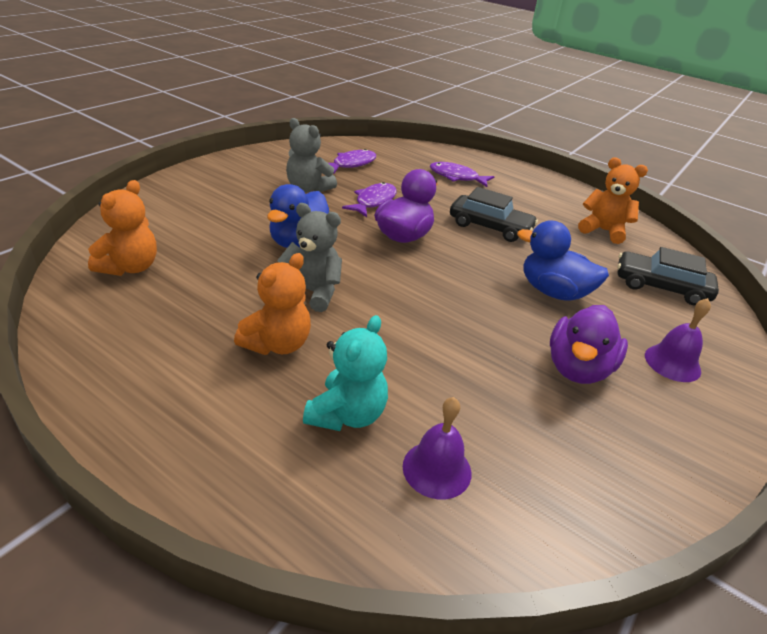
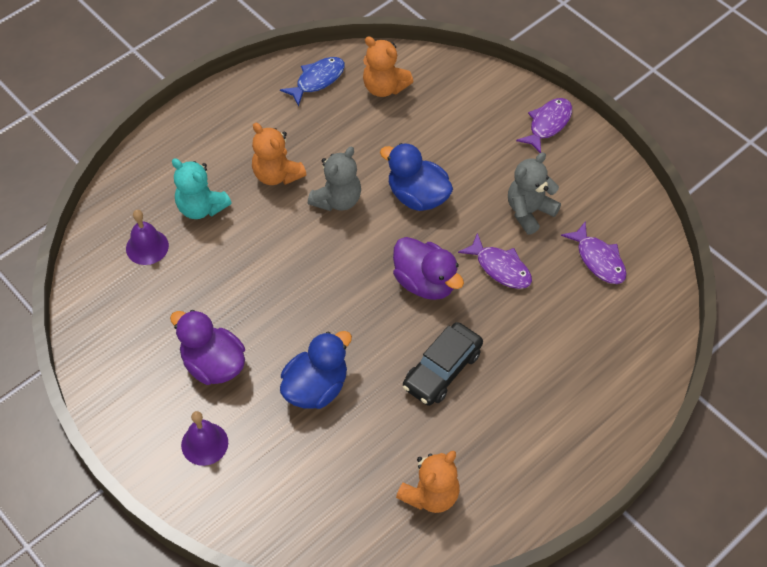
camera: 105 degrees right, 20 degrees up
purple fish [430,162,494,187] -> purple fish moved to [516,98,572,153]
black car [617,247,719,305] -> none
none -> blue fish [280,57,345,107]

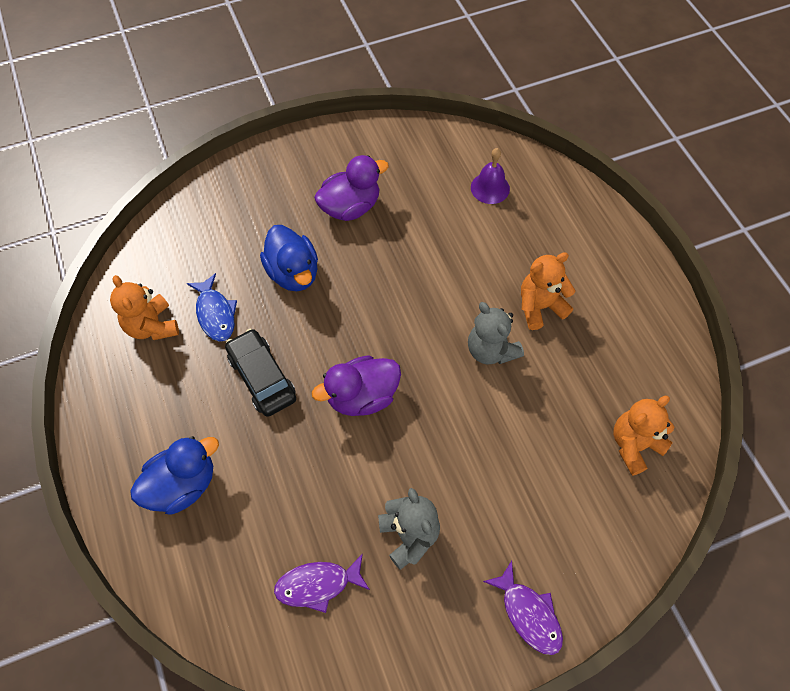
camera: 110 degrees right, 5 degrees up
turquoise teddy bear [172,158,232,219] -> none
purple bell [181,411,228,466] -> none
blue fish [280,57,345,107] -> blue fish moved to [187,273,237,341]
blue duck [380,143,453,211] -> blue duck moved to [130,436,219,514]
purple fish [458,233,532,289] -> none

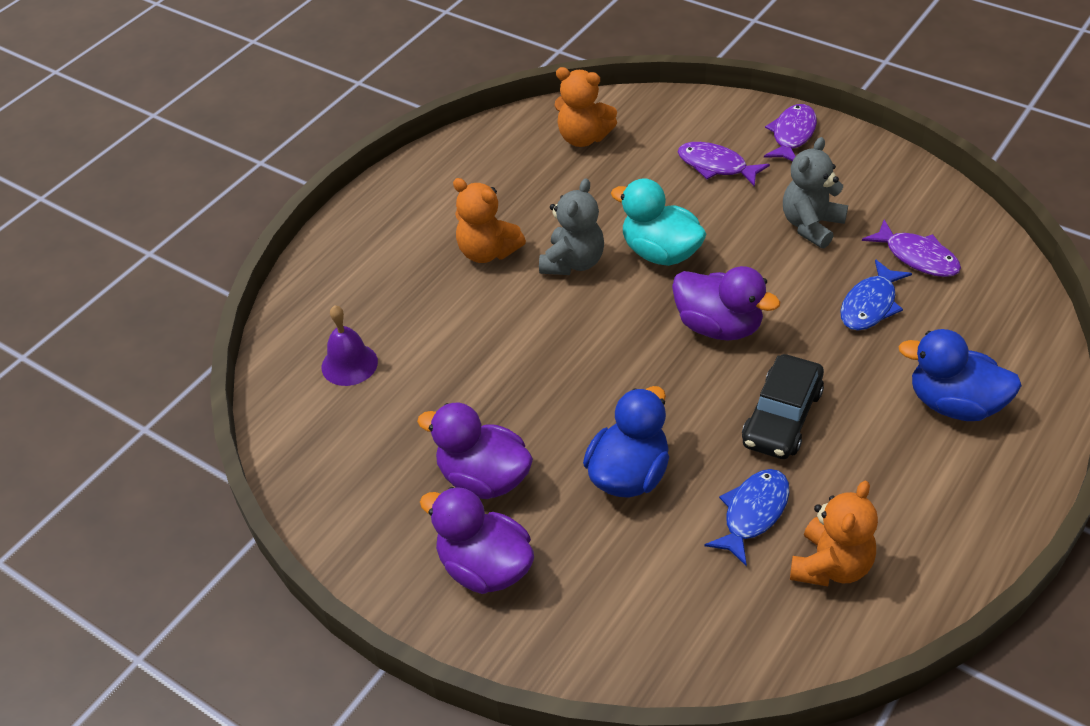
camera: 120 degrees left, 15 degrees down
none -> purple duck [420,487,534,594]
none -> turquoise duck [611,178,706,266]
none -> purple fish [678,142,770,187]
none -> blue fish [840,259,912,331]

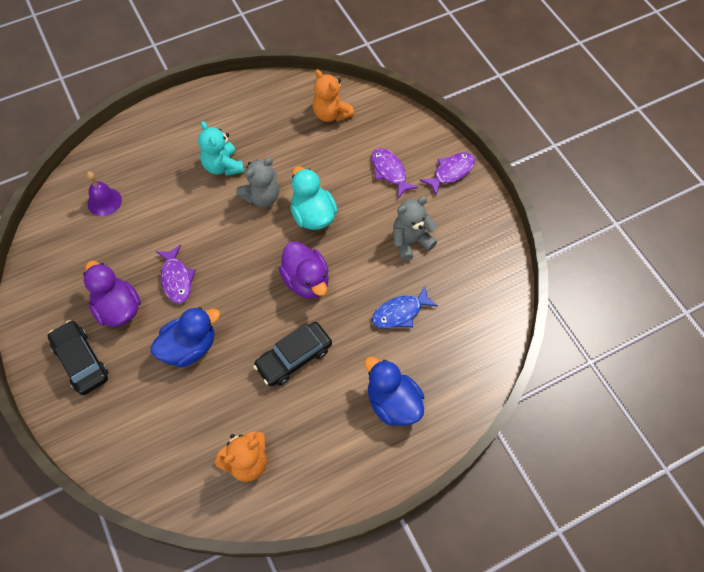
camera: 25 degrees right, 15 degrees up
purple duck [420,487,534,594] -> black car [48,320,108,395]
orange teddy bear [453,178,526,263] -> turquoise teddy bear [198,121,244,176]
blue fish [704,469,790,567] -> none
purple fish [862,220,961,277] -> purple fish moved to [156,245,196,304]

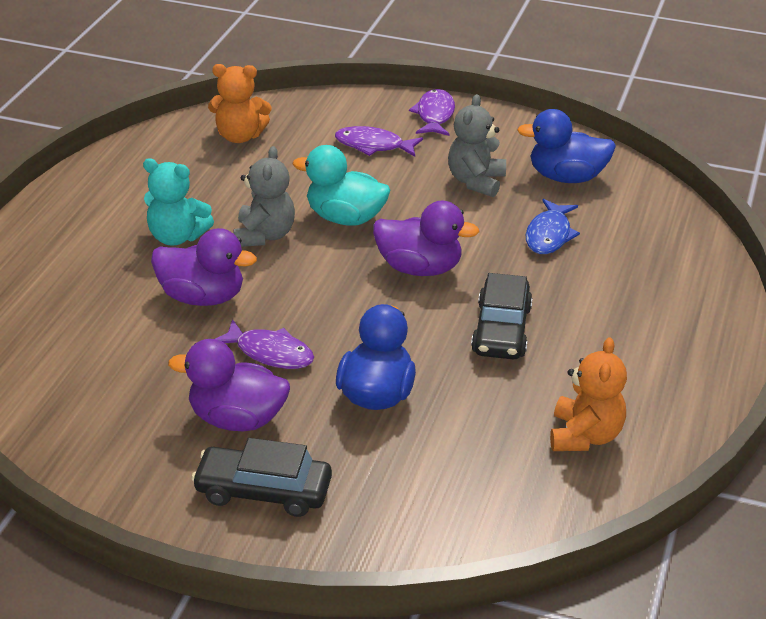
camera: 45 degrees left, 25 degrees down
purple bell [86,172,122,216] -> none
blue duck [365,357,424,426] -> blue duck moved to [517,109,616,183]
none -> purple duck [151,228,257,306]

